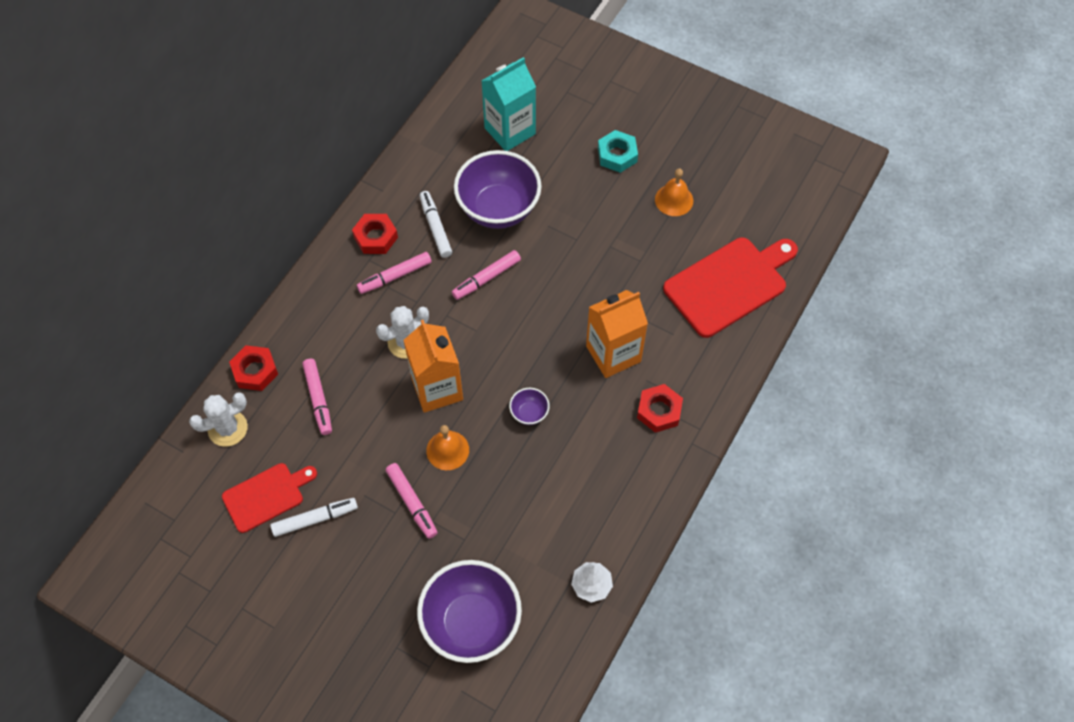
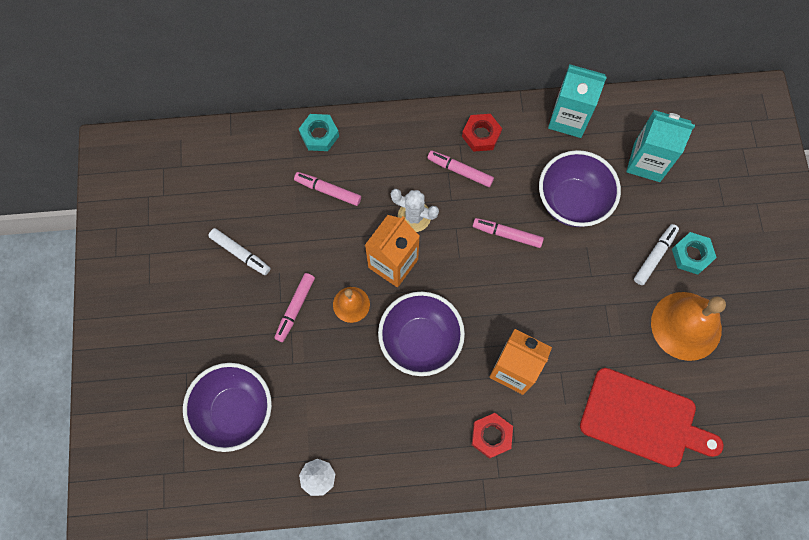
camera: 55 degrees right, 10 degrees up
white cactus [189,392,248,447] -> none
red cutting board [222,463,317,533] -> none
red nut [229,345,278,391] -> turquoise nut [299,114,339,151]
pink marker [302,359,332,435] -> pink marker turned 75 degrees clockwise [294,172,361,206]
white marker [420,191,452,258] -> white marker moved to [634,224,679,285]
purple bowl [509,388,550,425] -> purple bowl [378,292,465,376], size x2.33
orange bell [655,169,693,216] -> orange bell [651,292,726,361], size x1.89
none -> turquoise carton [548,64,607,138]

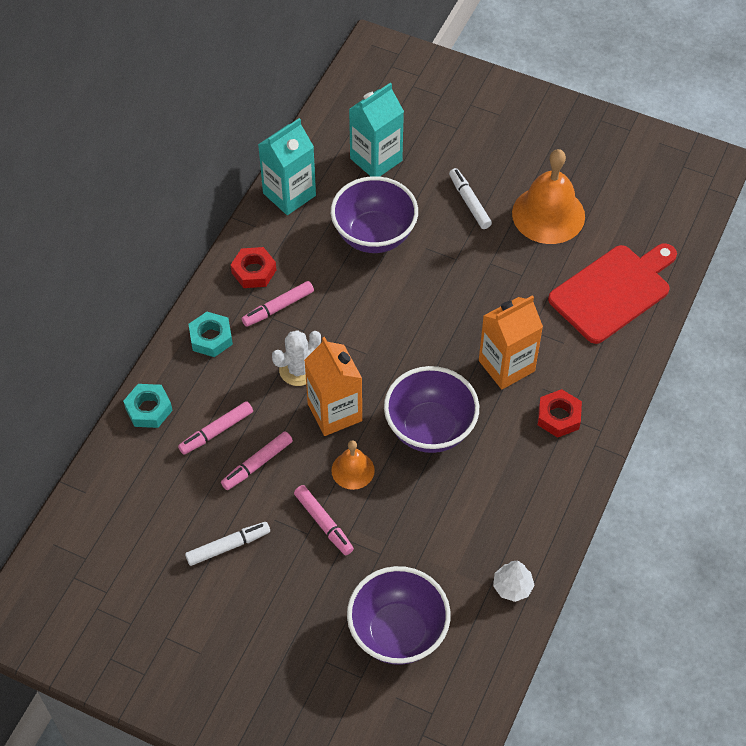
camera: 60 degrees left, 15 degrees down
pink marker [473,218,544,248] -> pink marker moved to [221,431,293,490]
turquoise nut [672,232,717,275] -> turquoise nut moved to [189,312,233,357]

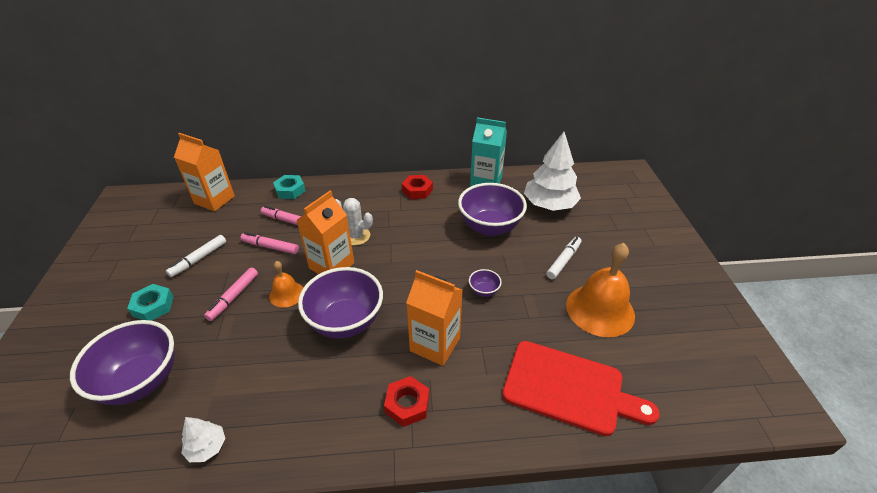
camera: 60 degrees right, 15 degrees down
white marker [185,522,270,566] -> white marker turned 90 degrees clockwise [166,235,226,277]
turquoise nut [189,312,233,357] -> turquoise nut moved to [127,284,174,321]
pink marker [242,281,314,327] -> none
turquoise carton [349,83,404,176] -> white tree [524,132,581,211]
none -> orange carton [174,133,235,211]
none -> purple bowl [469,269,502,297]

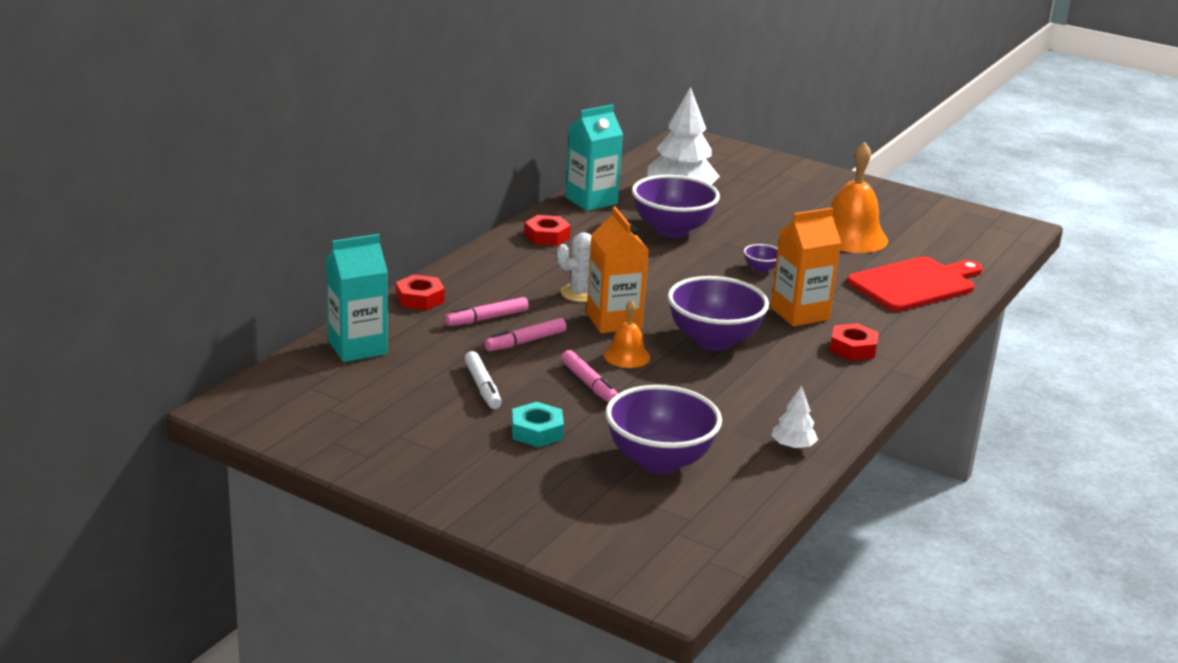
camera: 55 degrees left, 15 degrees down
orange carton [174,133,235,211] -> turquoise carton [326,234,388,362]
turquoise nut [273,175,306,199] -> red nut [396,275,445,310]
white marker [546,237,582,279] -> none

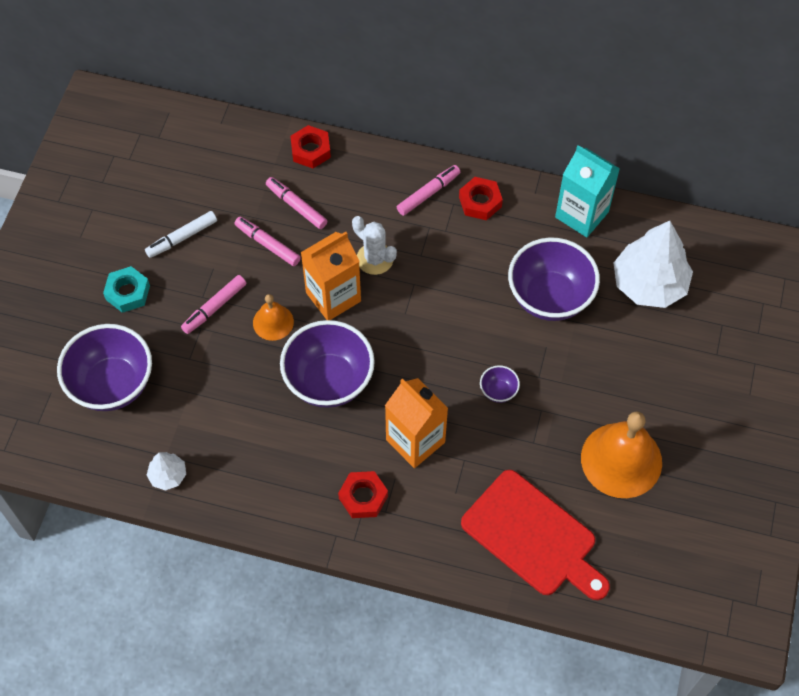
camera: 75 degrees right, 35 degrees up
turquoise carton [326,234,388,362] -> none
none -> pink marker [397,165,460,216]

